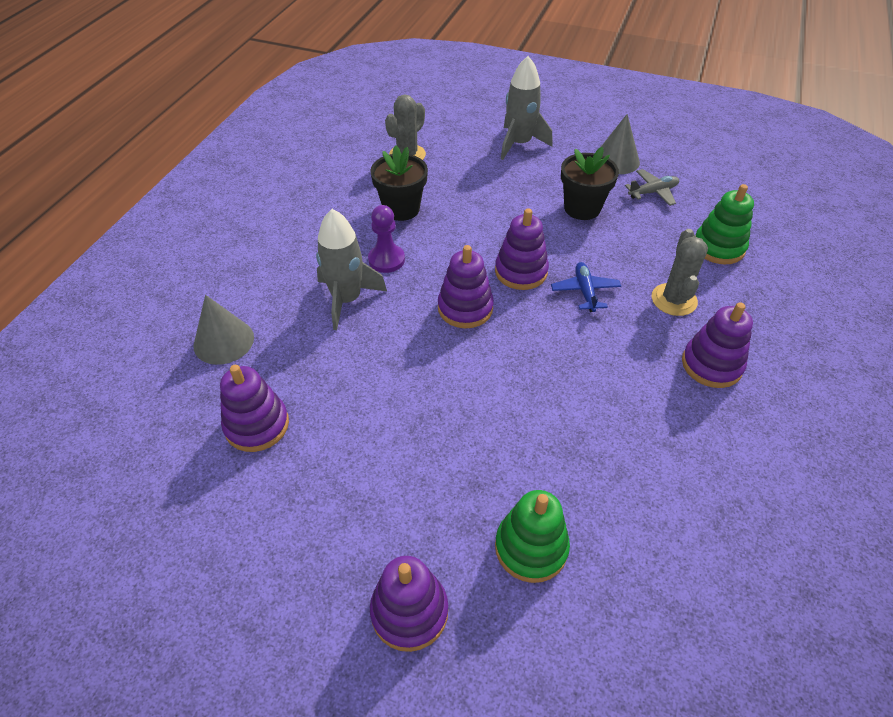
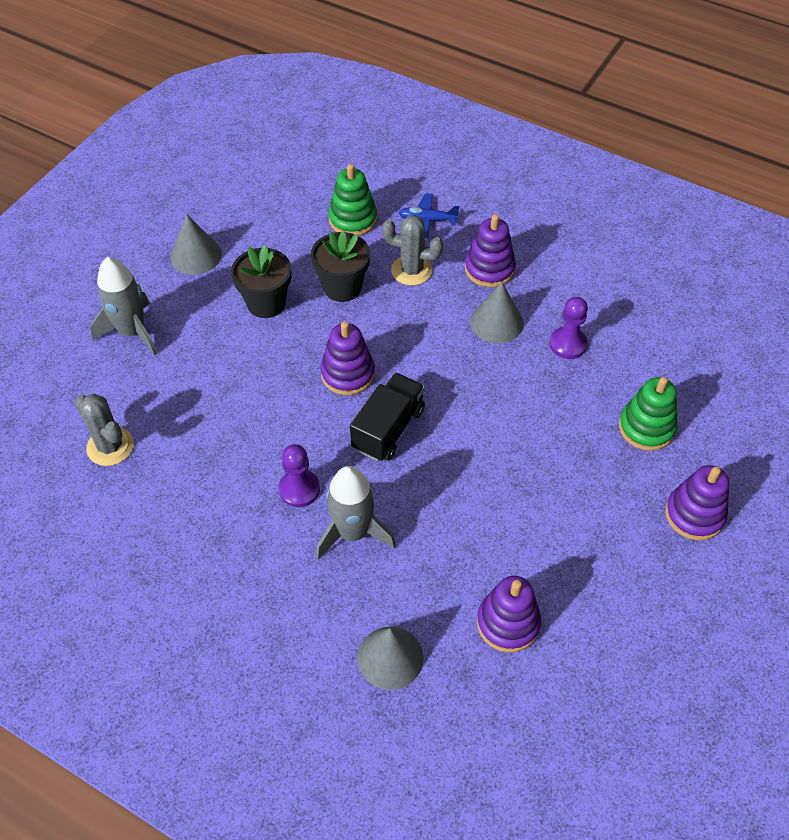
camera: 80 degrees left, 5 degrees up
black flower pot [370,145,428,221] -> black flower pot moved to [311,231,370,302]
purple stacking toy [438,245,494,328] -> black truck [350,373,425,462]
blue plane [551,262,621,312] -> blue plane moved to [399,193,459,239]
grey plane [625,169,679,206] -> none
none -> grey cone [470,282,524,343]
none -> purple pawn [550,297,588,359]

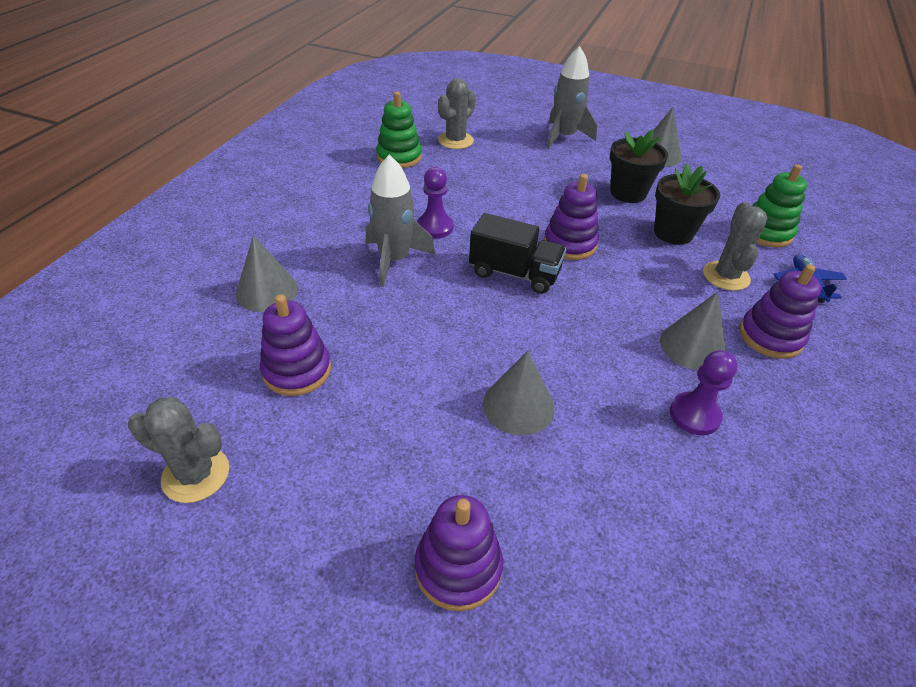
camera: 80 degrees right, 10 degrees down
green stacking toy [619,377,678,451] -> green stacking toy moved to [376,91,422,168]
none -> grey cactus [128,397,229,503]
none -> grey cone [483,351,554,436]

